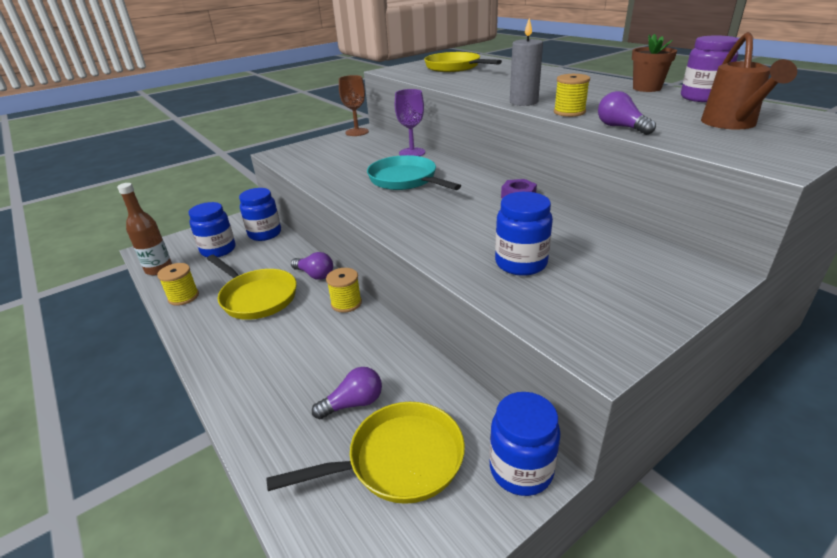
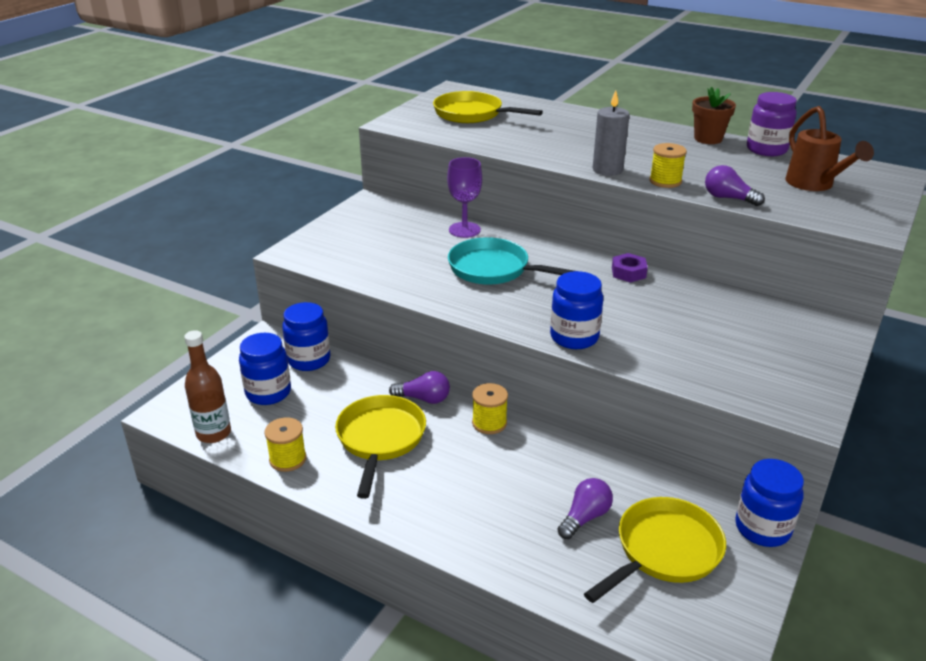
camera: 25 degrees left, 0 degrees up
yellow pan [207,255,297,320] -> yellow pan turned 105 degrees counterclockwise [335,395,426,499]
brown goblet [339,75,369,136] -> none
blue jar [495,192,553,276] -> blue jar moved to [550,271,603,349]

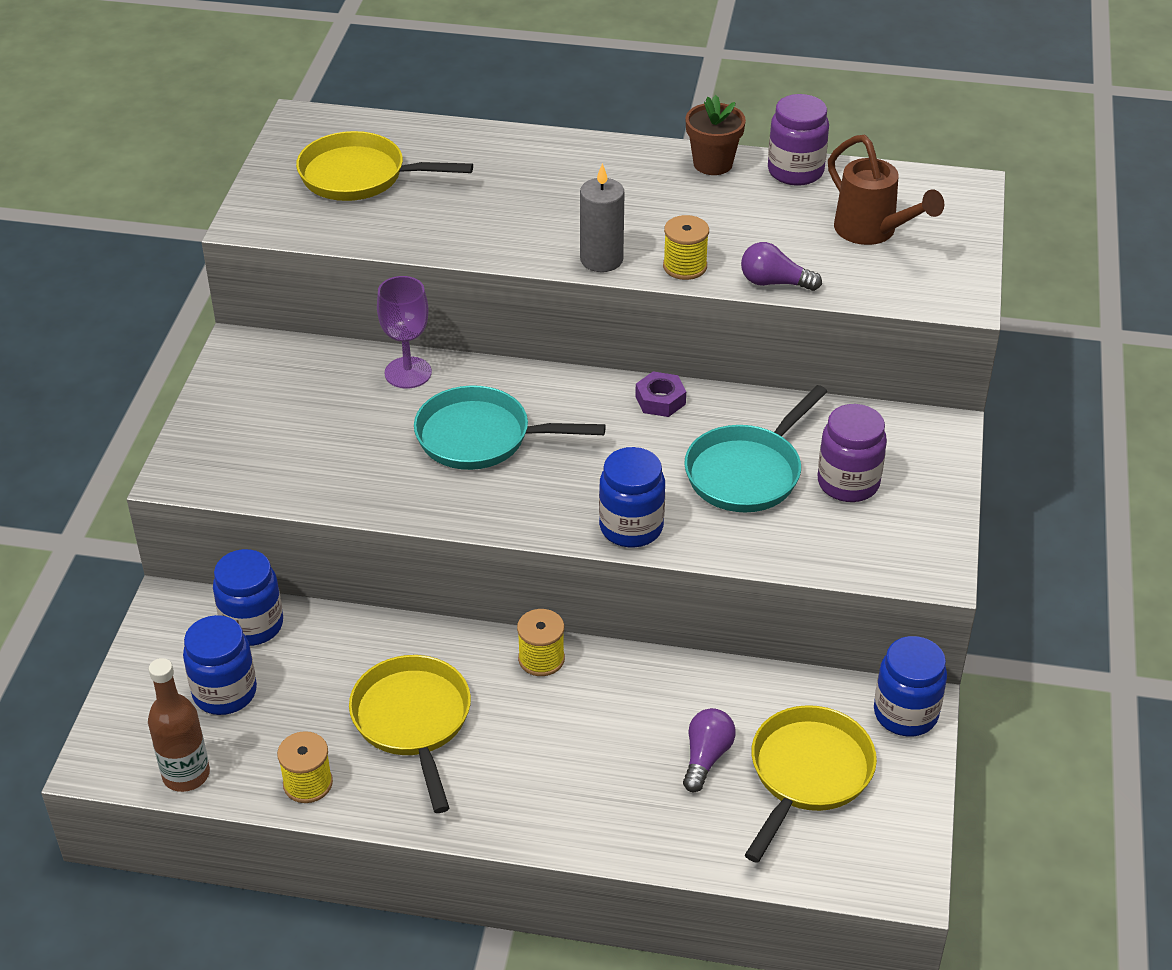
camera: 20 degrees left, 10 degrees up
purple light bulb [389,371,450,404] -> none
none -> turquoise pan [684,385,827,512]
none -> purple jar [818,404,887,502]

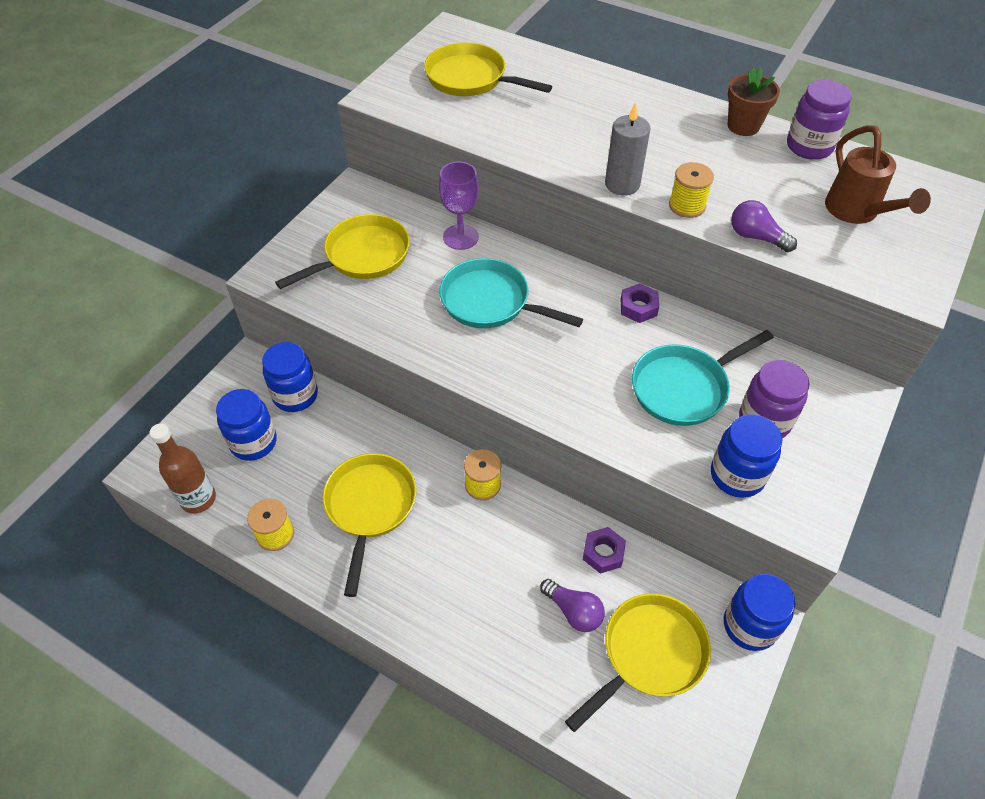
camera: 20 degrees right, 10 degrees up
blue jar [599,447,665,547] -> blue jar moved to [711,414,782,498]
purple light bulb [683,708,736,792] -> purple light bulb turned 90 degrees clockwise [540,579,605,632]
none -> yellow pan [275,214,410,289]
none -> purple nut [583,527,626,574]

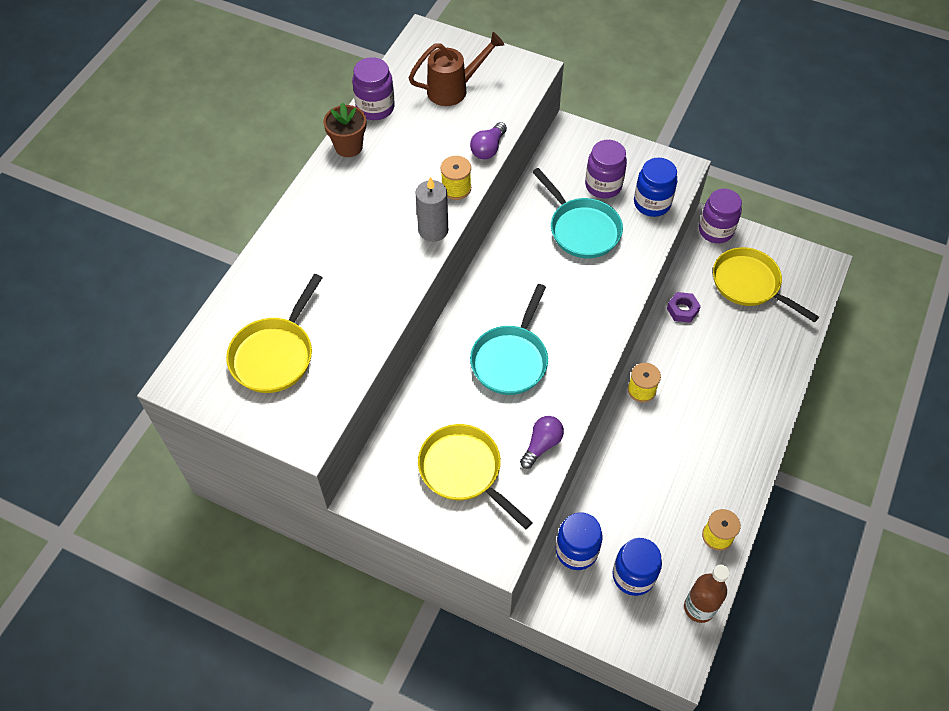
camera: 95 degrees left, 5 degrees up
yellow pan [322,453,417,597] -> none
purple goblet [439,162,479,250] -> none
purple light bulb [540,579,605,632] -> purple light bulb moved to [520,416,564,469]
purple nut [621,283,659,323] -> none
blue jar [724,574,795,651] -> purple jar [699,189,742,243]

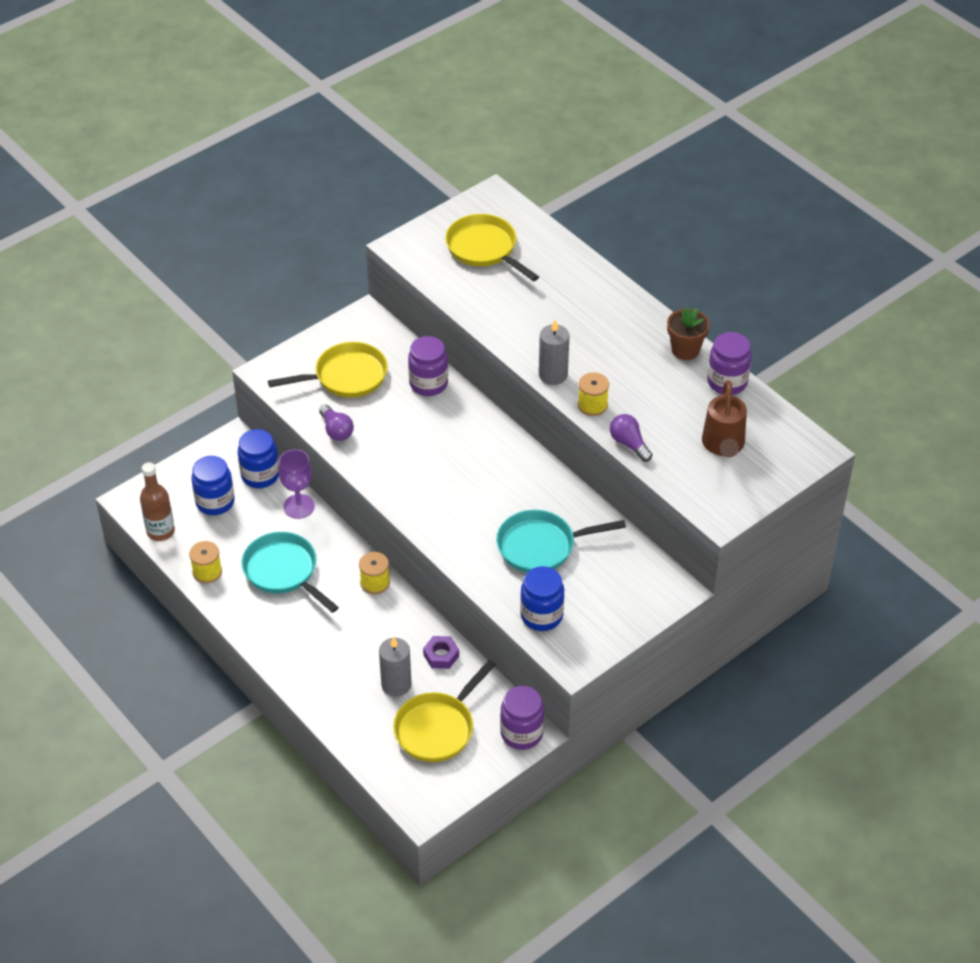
camera: 115 degrees right, 10 degrees down
turquoise pan [470,284,548,395] -> turquoise pan moved to [241,532,339,613]
purple jar [585,140,627,199] -> purple jar moved to [408,336,448,396]
yellow pan [713,247,819,323] -> yellow pan turned 150 degrees clockwise [393,660,496,762]
none -> purple goblet [278,449,315,519]
none -> grey candle [379,636,412,697]

